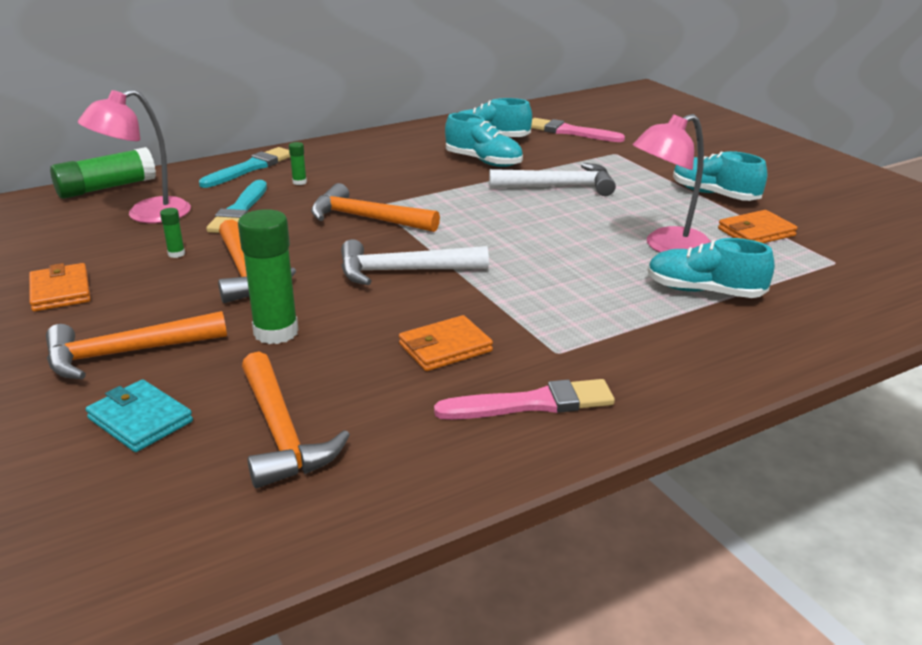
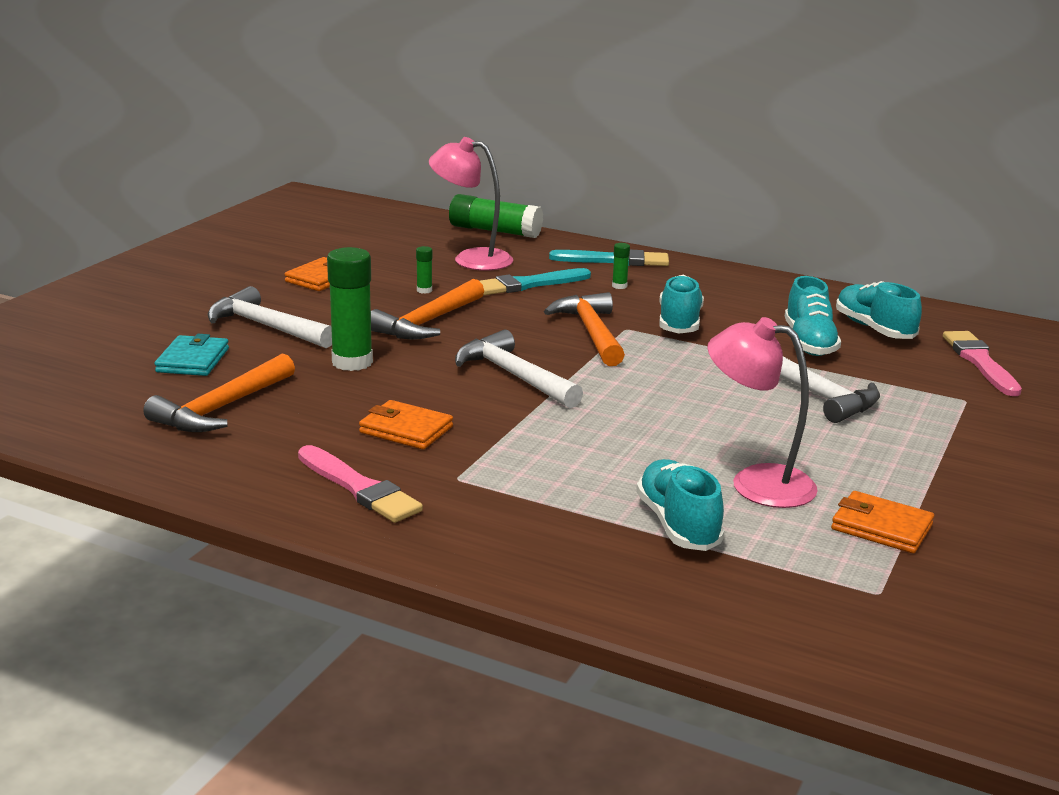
camera: 55 degrees right, 5 degrees down
orange hammer [46,311,227,379] -> white hammer [208,286,332,348]
turquoise shoe [673,151,767,201] -> turquoise shoe moved to [659,275,704,334]

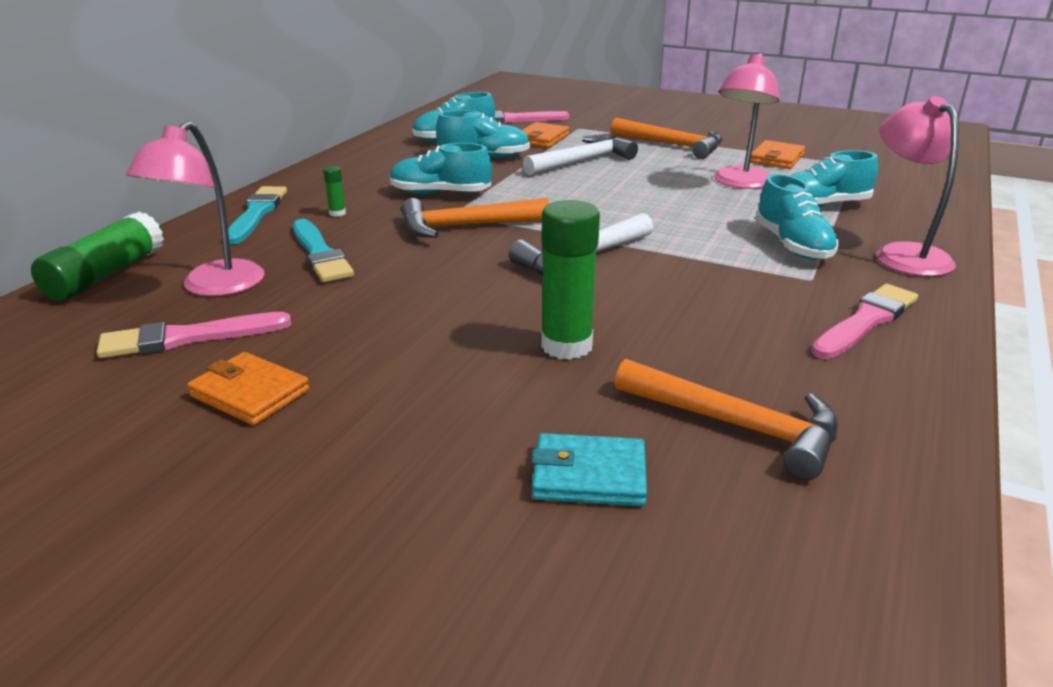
camera: 90 degrees left, 5 degrees up
white hammer [208,286,332,348] -> none
orange wallet [359,400,453,449] -> orange wallet moved to [522,122,569,148]
orange hammer [371,279,484,339] -> orange hammer moved to [611,118,722,159]
green glue stick [416,246,432,294] -> none
none -> pink brush [97,312,291,358]
none -> turquoise shoe [755,174,839,260]
none -> pink lamp [876,96,959,277]

